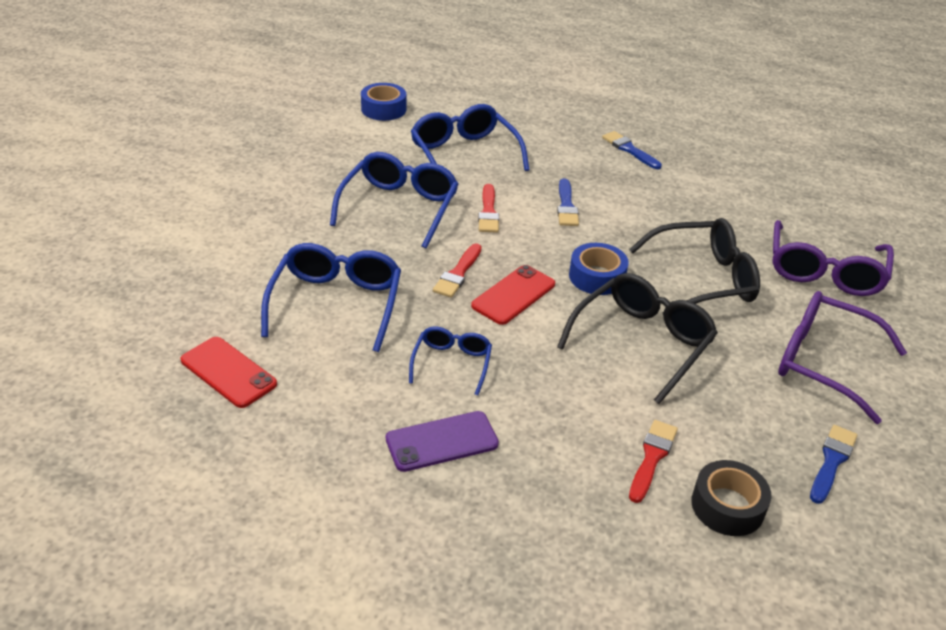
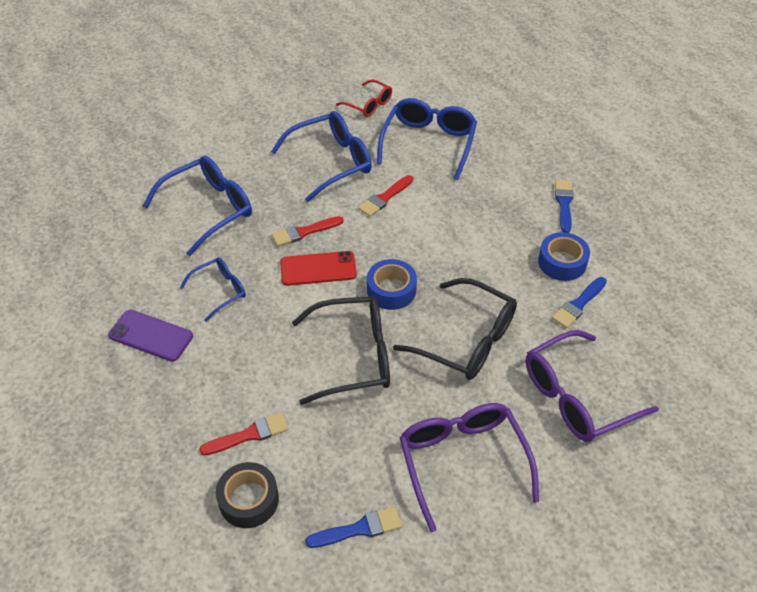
camera: 45 degrees right, 10 degrees up
red phone [181,337,277,408] -> none
blue tape [361,83,406,121] -> blue tape moved to [538,232,590,281]
blue brush [557,178,579,226] -> blue brush moved to [552,277,607,328]
none -> red glasses [336,79,392,117]

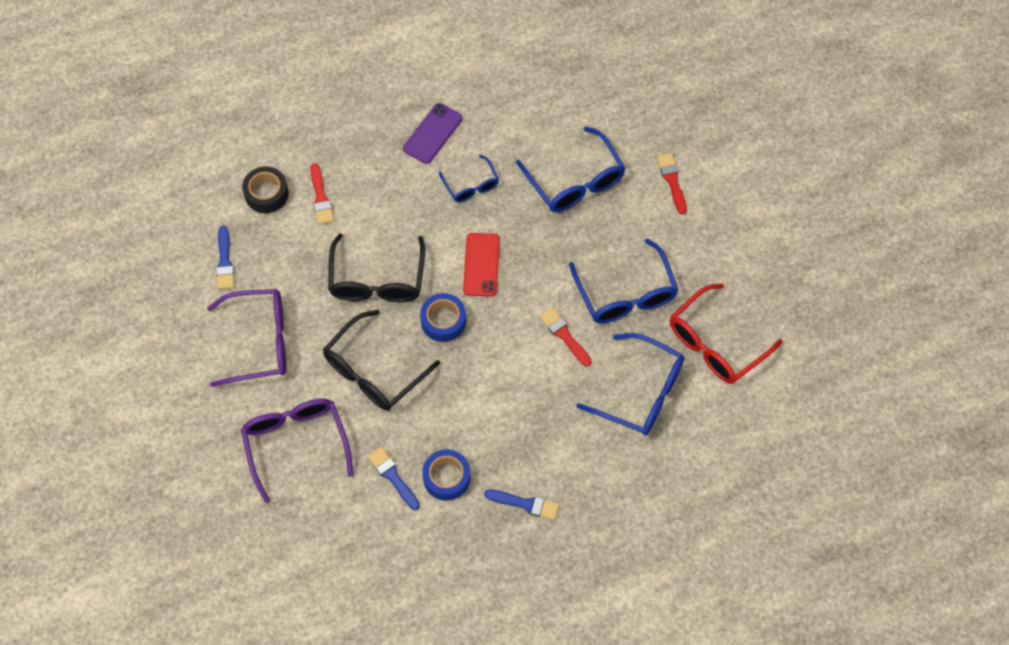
camera: 100 degrees right, 15 degrees up
red brush [272,216,344,246] -> red brush moved to [657,153,687,215]
red glasses [336,79,392,117] -> red glasses [670,284,783,384], size x1.76

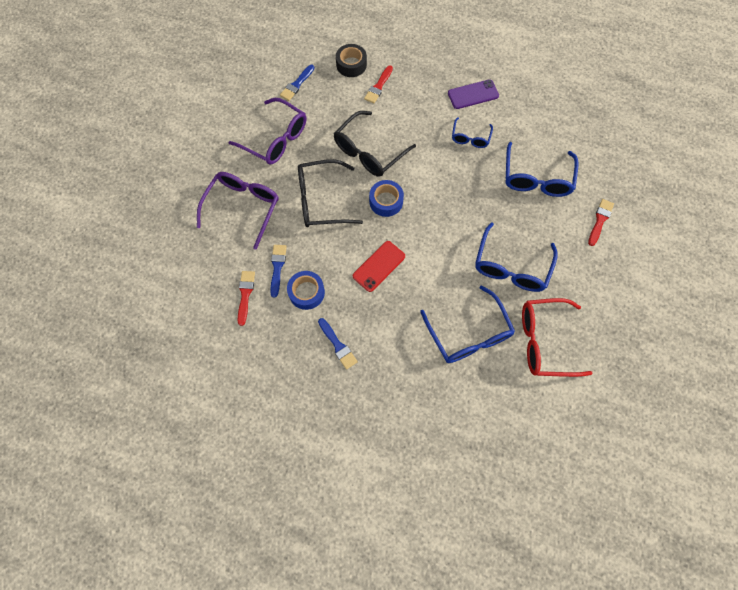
camera: 40 degrees right, 5 degrees up
red phone [463,233,500,297] -> red phone moved to [353,241,405,292]
red brush [540,308,592,367] -> red brush moved to [238,271,255,326]

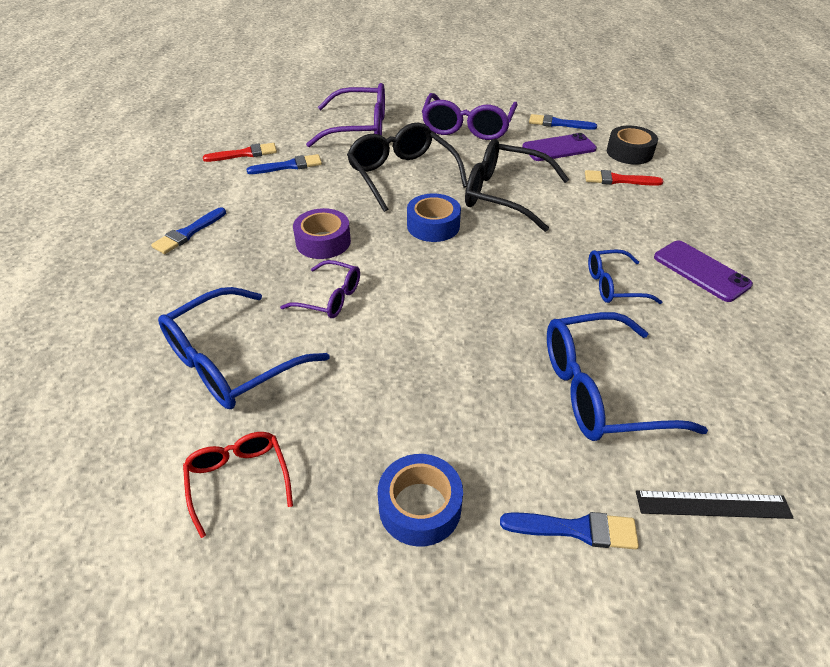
camera: 70 degrees right, 25 degrees down
blue tape [287,271,325,310] -> blue tape moved to [378,454,463,547]
red phone [353,241,405,292] -> purple tape [293,208,351,259]
blue glasses [475,222,558,292] -> none
red glasses [522,298,593,377] -> red glasses [183,432,293,538], size x0.57
red brush [588,199,614,246] -> blue brush [500,512,639,549]
none -> purple glasses [280,260,360,318]
none -> purple phone [522,133,597,161]
none -> black ruler [636,490,794,519]

